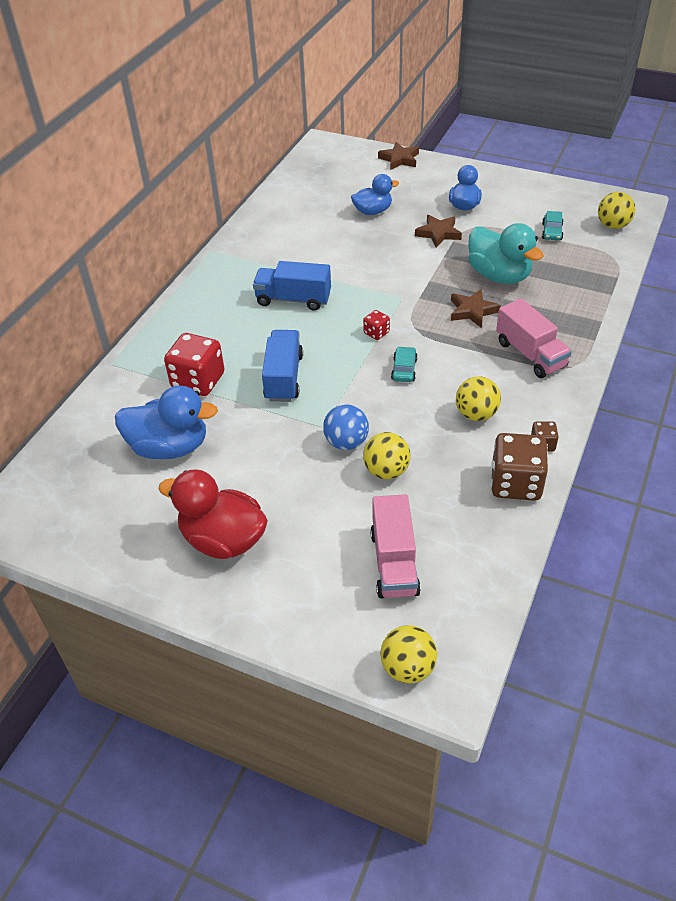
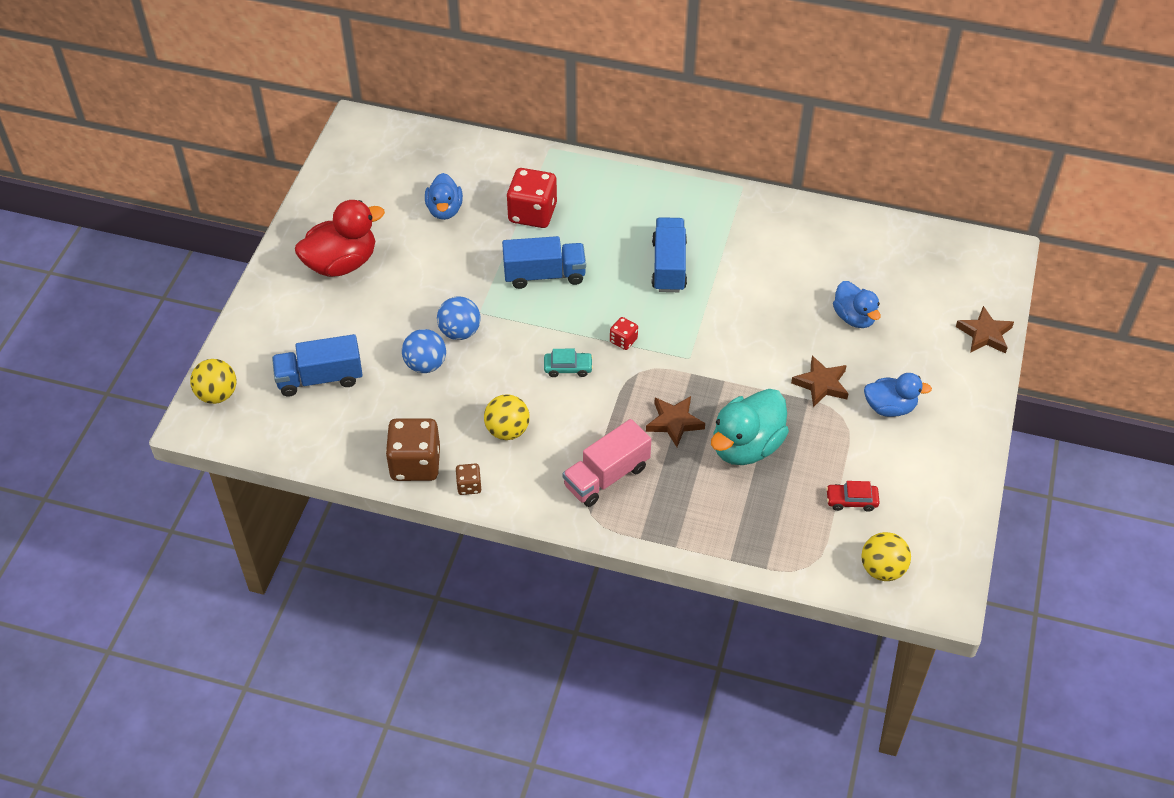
camera: 80 degrees right, 5 degrees up
blue duck [115,386,218,459] -> blue duck [425,173,463,220], size x0.63
red duck [158,469,268,559] -> red duck turned 45 degrees clockwise [295,200,385,277]
yellow ball [363,432,410,479] -> blue ball [402,329,446,373]
pink truck [370,494,421,599] -> blue truck [272,334,363,397]
turquoise car [542,211,564,240] -> red car [826,481,880,512]

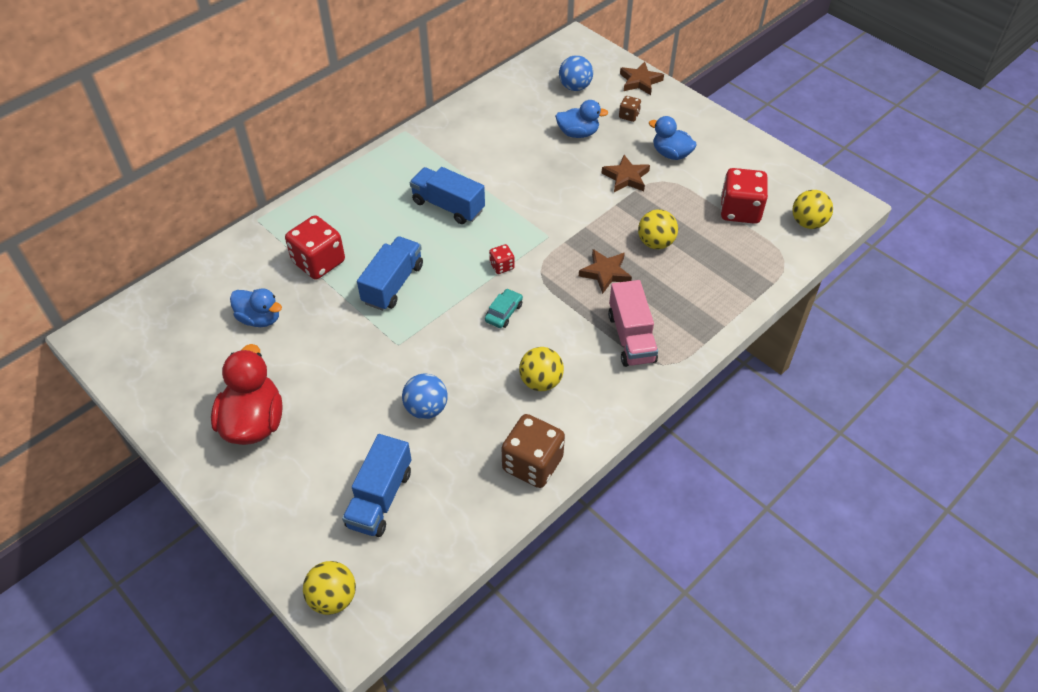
camera: 60 degrees left, 0 degrees up
blue ball [437,296,481,340] -> blue ball moved to [559,55,593,91]
brown dice [456,463,482,495] -> brown dice moved to [619,96,641,122]
turquoise duck [711,389,789,465] -> yellow ball [638,209,678,249]
red car [826,481,880,512] -> red dice [721,168,768,224]
blue duck [864,373,932,417] -> blue duck turned 90 degrees counterclockwise [649,116,697,160]

